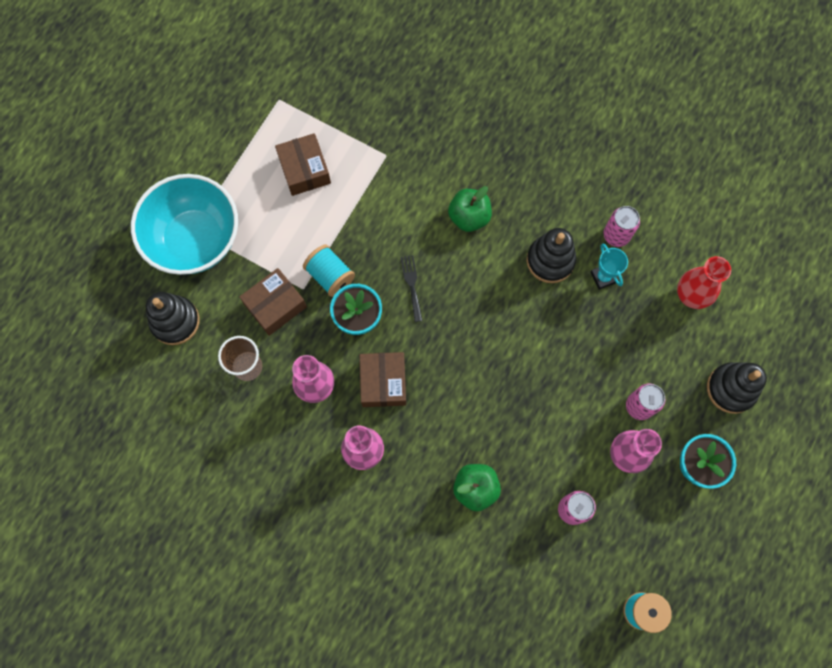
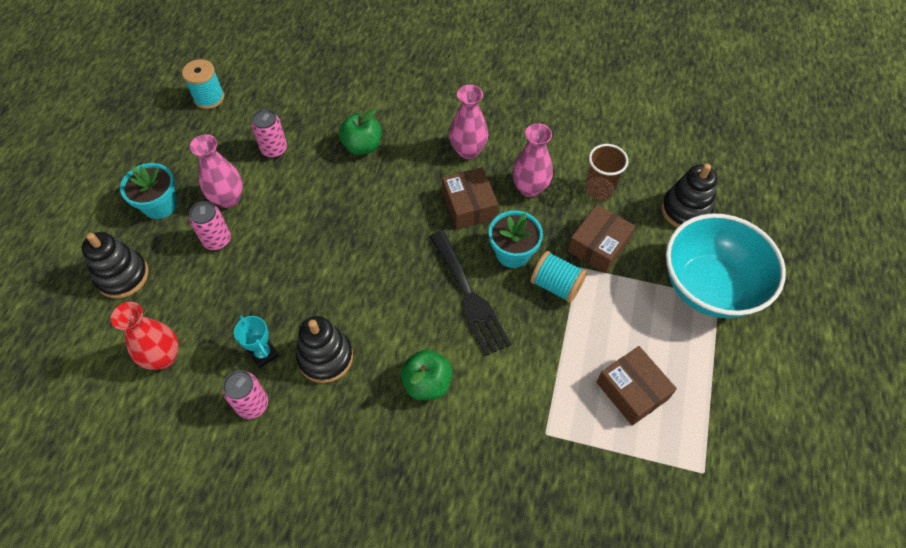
camera: 165 degrees right, 15 degrees down
black fork [401,255,423,322] -> black fork [429,231,511,356], size x1.94

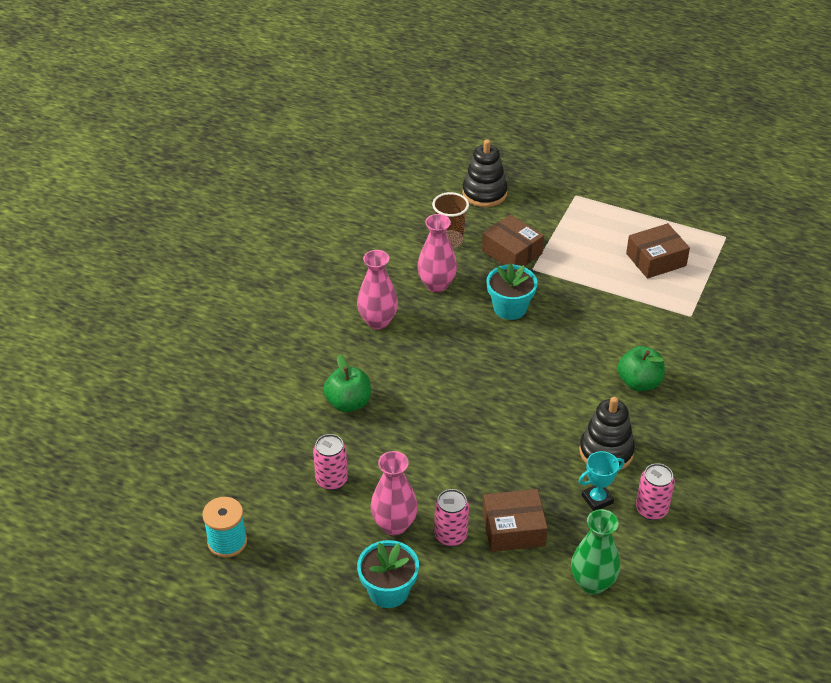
camera: 80 degrees left, 15 degrees down
black stacking toy [82,232,149,298] -> none
red vase [111,302,179,370] -> green vase [571,509,620,595]
black fork [429,231,511,356] -> none
brown box [442,167,498,229] -> brown box moved to [483,489,548,552]
turquoise spool [530,251,587,303] -> none
turquoise bowl [666,213,786,318] -> none

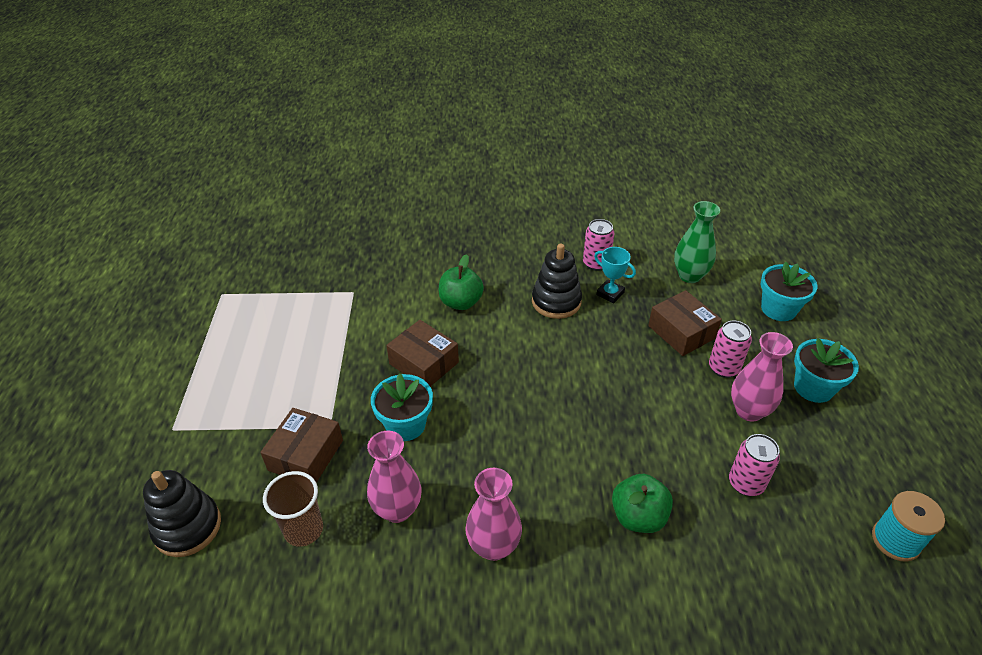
camera: 115 degrees left, 0 degrees up
brown box [626,223,690,279] -> brown box moved to [386,320,459,386]
none -> turquoise flower pot [761,262,817,321]

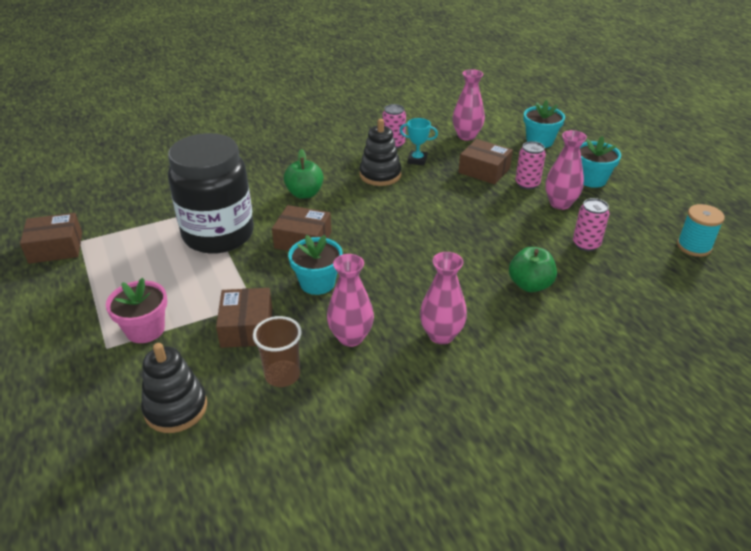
camera: 25 degrees left, 5 degrees down
green vase [674,201,720,283] -> pink vase [453,69,485,141]
none -> brown box [20,213,82,264]
none -> pink flower pot [106,278,167,343]
none -> black jar [168,133,254,254]

